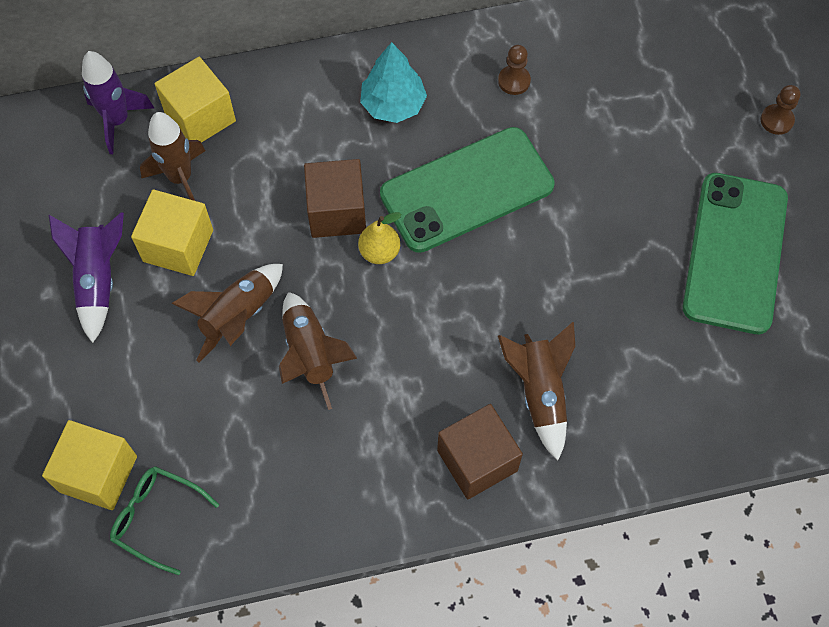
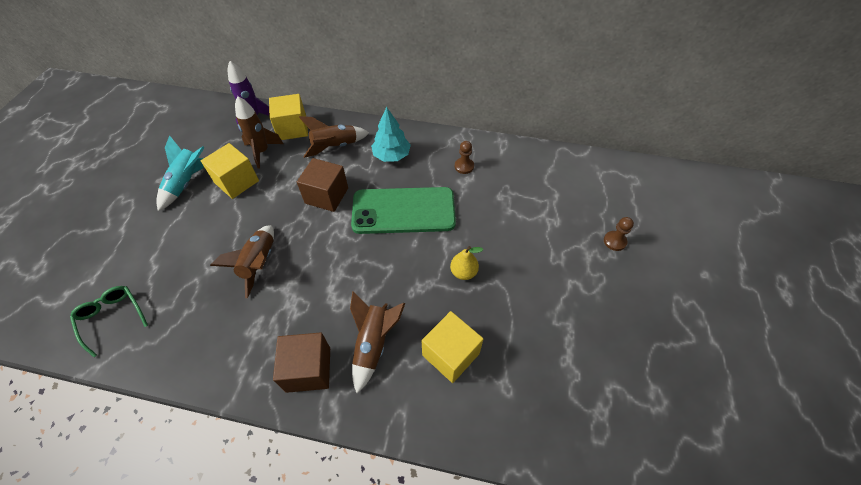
camera: 25 degrees right, 10 degrees down
yellow cube [42,420,137,510] -> yellow cube moved to [421,311,483,383]
purple rocket [49,212,124,343] -> turquoise rocket [156,135,205,211]
brown rocket [171,264,283,362] -> brown rocket moved to [299,116,369,158]
yellow pear [358,212,401,264] -> yellow pear moved to [450,246,483,280]
green phone [683,173,788,334] -> none

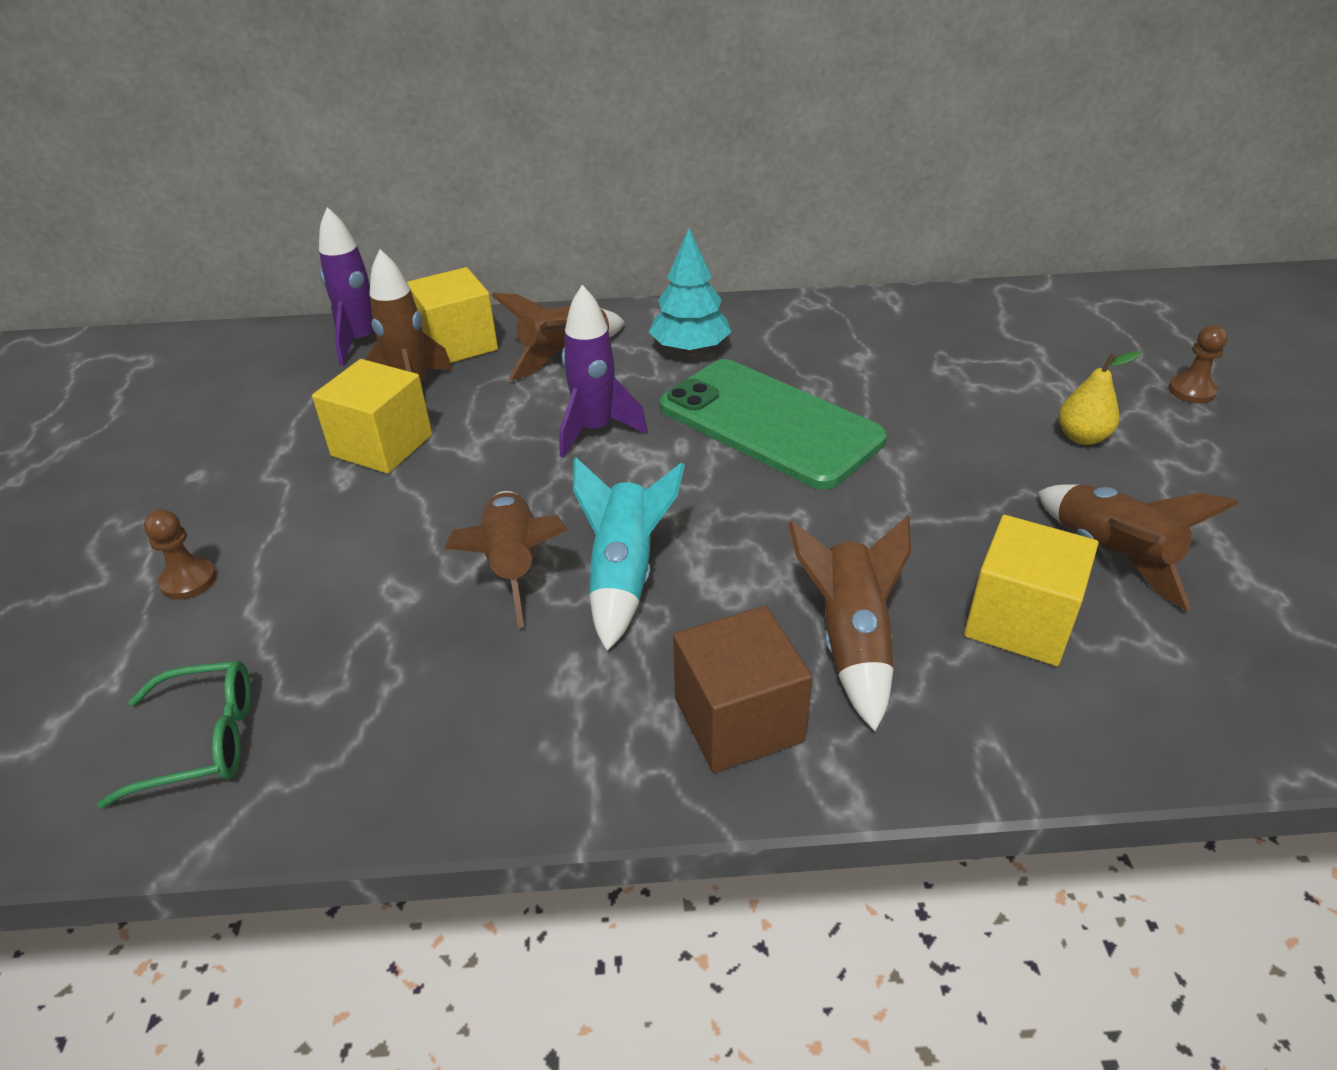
camera: 15 degrees left, 15 degrees down
green glasses [70,286,148,357] -> green glasses turned 135 degrees clockwise [97,661,251,808]
turquoise rocket [156,135,205,211] -> turquoise rocket moved to [573,457,685,651]
brown cube [297,158,348,212] -> purple rocket [559,285,648,458]
green phone [351,187,456,234] -> green phone turned 60 degrees clockwise [660,359,887,490]
yellow pear [450,246,483,280] -> yellow pear moved to [1059,351,1141,445]
brown pawn [455,141,474,174] -> brown pawn moved to [144,510,217,600]
none -> brown rocket [1038,485,1239,611]

